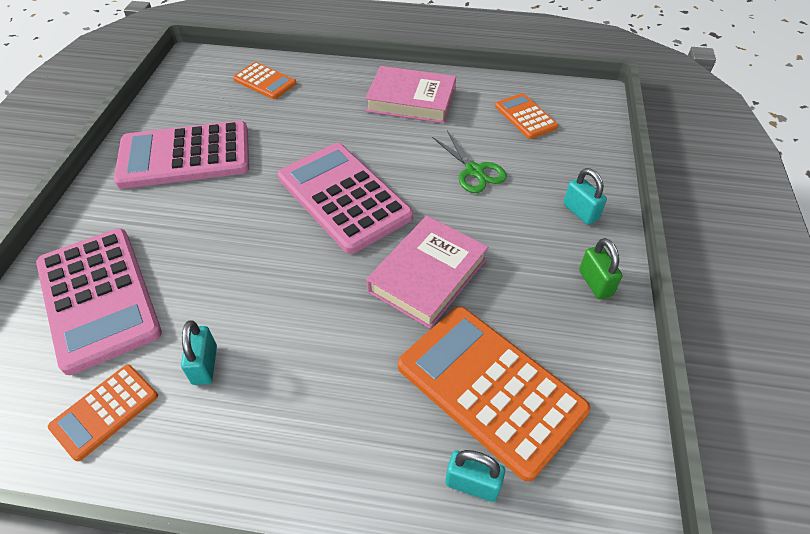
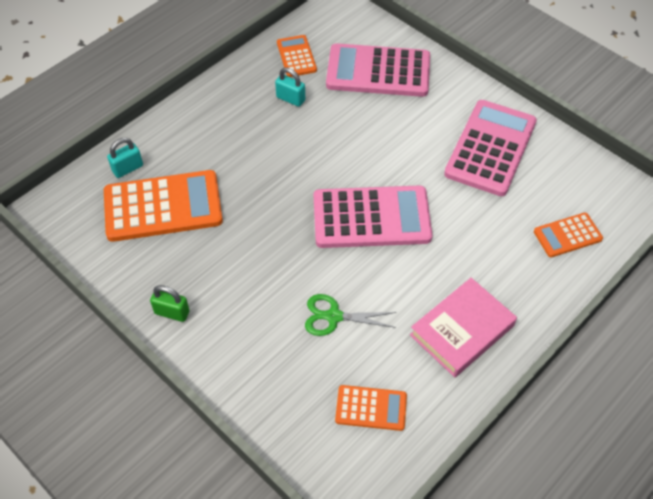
camera: 125 degrees right, 5 degrees up
pink book [366,216,488,329] -> none
turquoise padlock [563,168,607,225] -> none

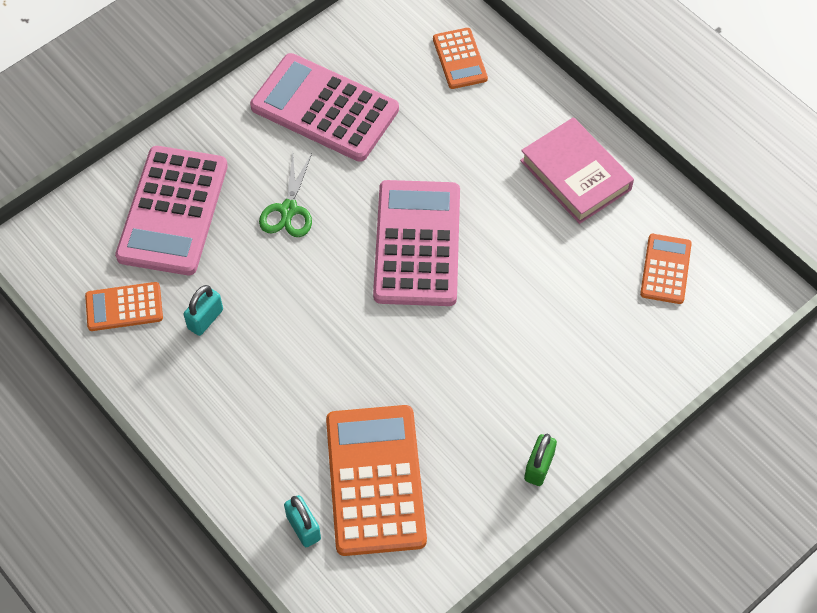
camera: 85 degrees left, 5 degrees up
green scissors [305,294,396,336] -> green scissors moved to [259,153,312,237]

